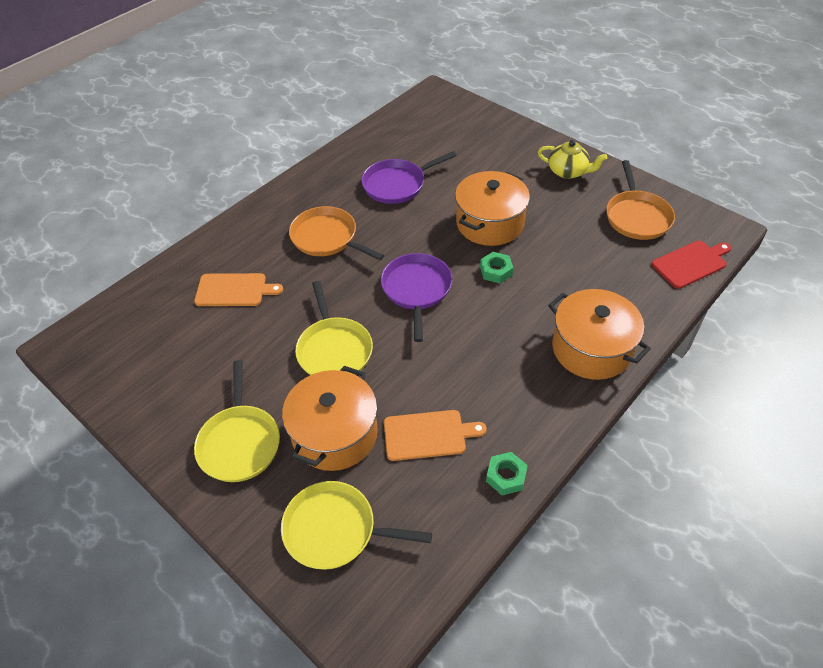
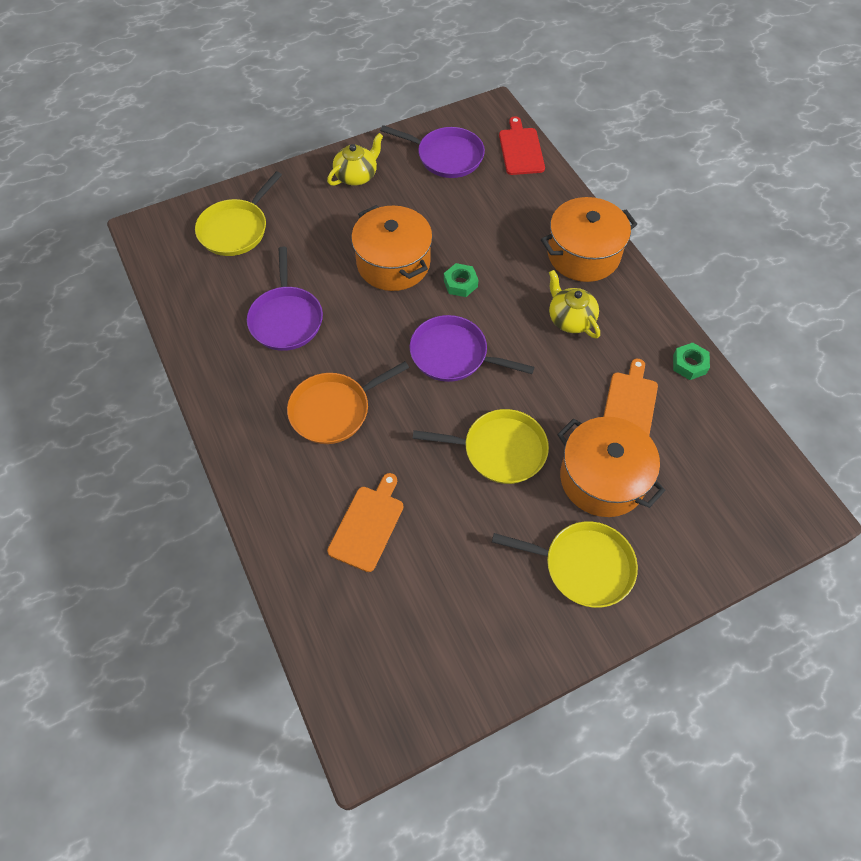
camera: 70 degrees left, 10 degrees up
yellow pan [281,481,432,570] -> yellow pan moved to [195,171,282,256]
orange pan [606,160,675,240] -> purple pan [380,125,485,178]
none -> yellow teapot [549,270,600,339]

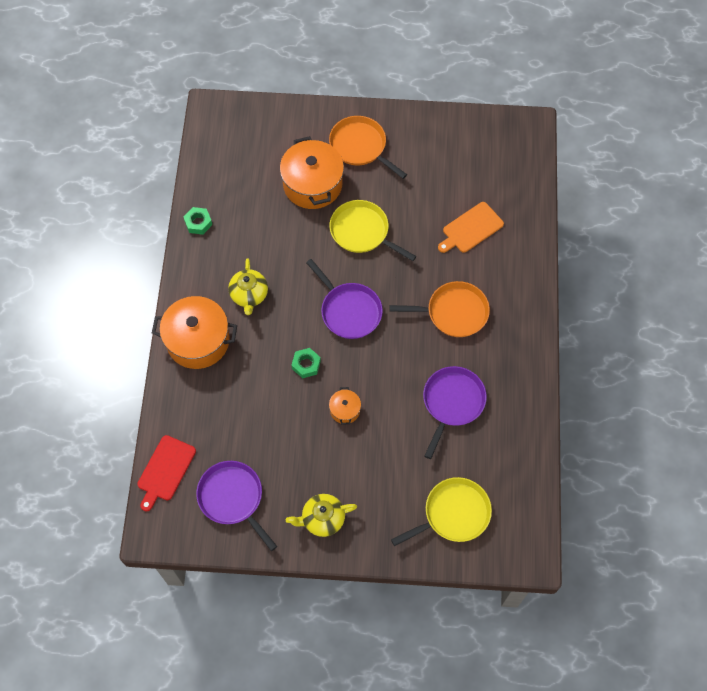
camera: 150 degrees left, 5 degrees up
orange pot [351,205,433,291] -> orange pot [329,387,361,425], size x0.47
yellow pan [492,521,638,608] -> orange pan [329,116,407,179]
orange cutting board [603,359,658,435] -> none

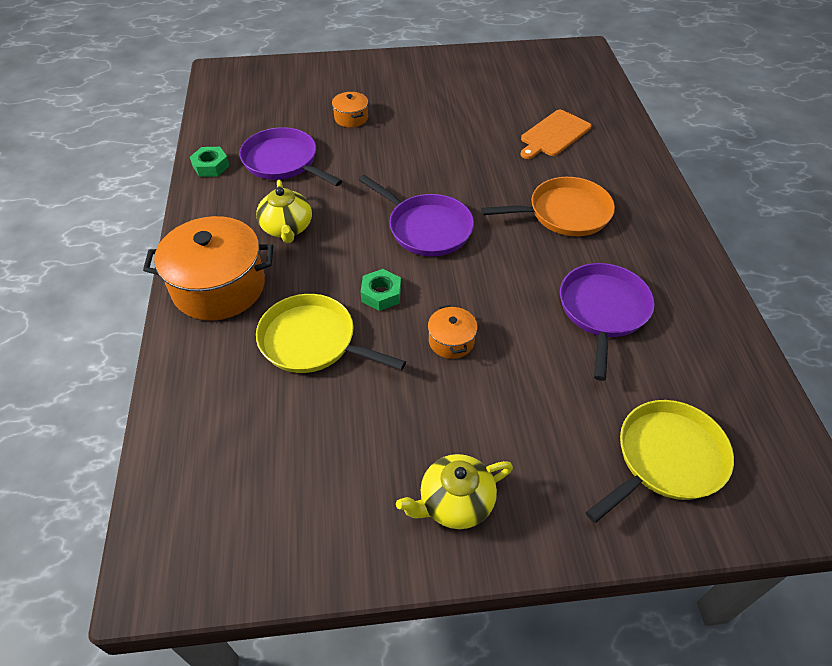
camera: 10 degrees left, 15 degrees down
red cutting board [137,435,196,512] -> none
purple pan [196,461,277,551] -> purple pan moved to [239,127,342,186]
orange pot [280,136,344,209] -> orange pot [332,92,368,127], size x0.47
orange pan [329,116,407,179] -> none
yellow pan [329,200,417,261] -> yellow pan moved to [256,294,406,373]

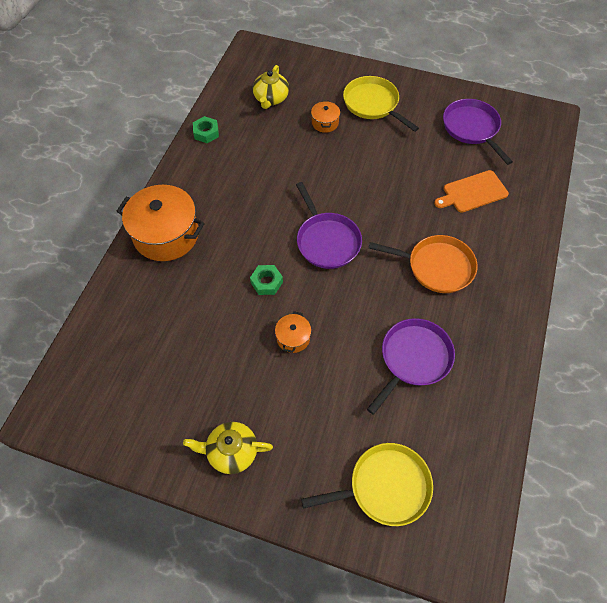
camera: 25 degrees right, 10 degrees up
purple pan [239,127,342,186] -> purple pan moved to [443,99,513,165]
yellow teapot [256,180,312,243] -> yellow teapot moved to [253,65,289,109]
yellow pan [256,294,406,373] -> yellow pan moved to [343,76,419,132]

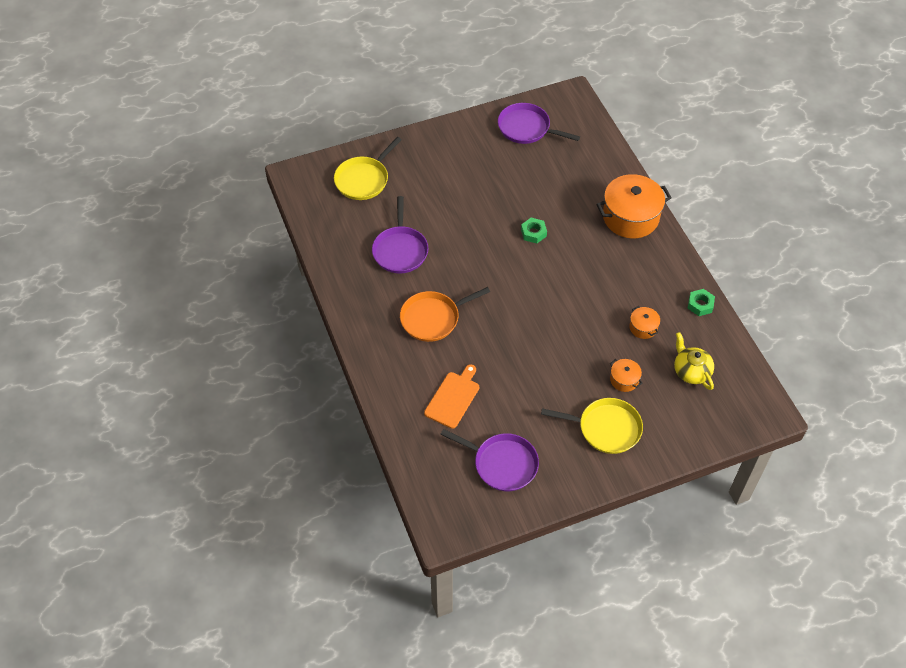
camera: 140 degrees right, 5 degrees down
yellow teapot [183,422,273,474] -> none
orange pot [275,311,311,353] -> orange pot moved to [629,306,660,339]
purple pan [296,182,362,269] -> purple pan moved to [498,103,580,144]

